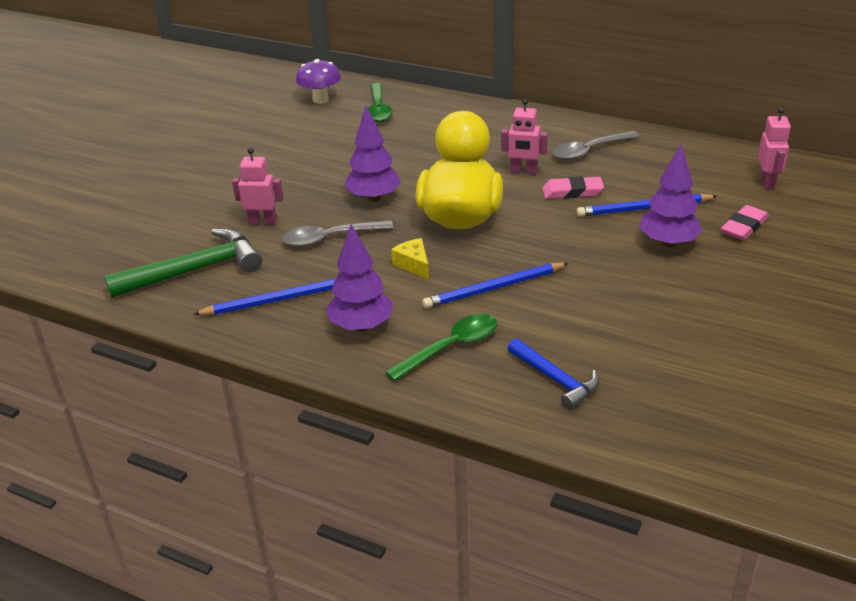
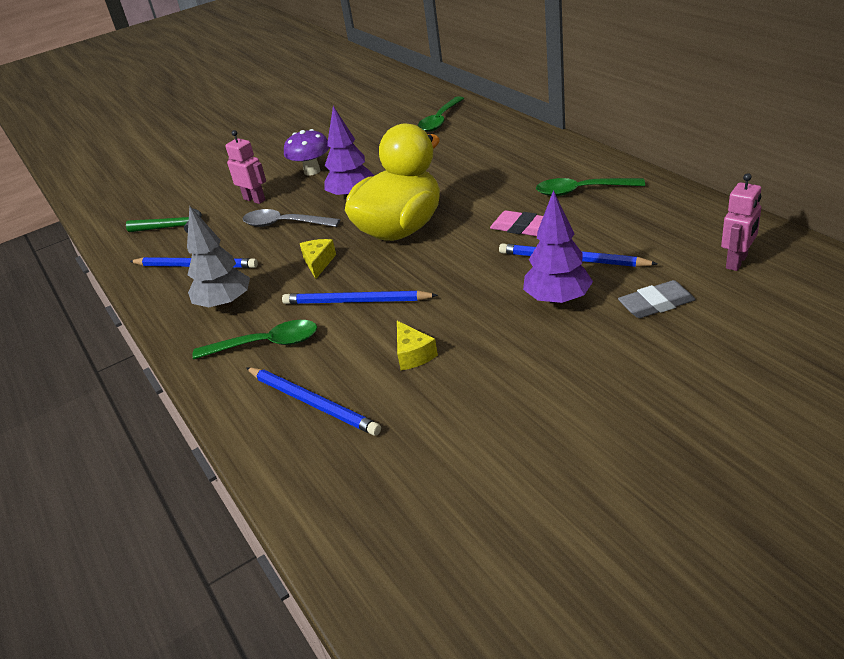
camera: 35 degrees right, 0 degrees up
green hammer [104,228,262,298] -> green hammer [126,209,202,233], size x0.60
purple mushroom [296,59,341,103] -> purple mushroom moved to [284,129,330,176]
purple tree [326,225,393,332] -> grey tree [187,205,250,310]
pink robot [501,99,548,175] -> none
blue hammer [508,338,599,410] -> blue pencil [246,367,381,436]
grey spoon [553,131,640,160] -> green spoon [536,178,645,196]
pink eraser [721,205,769,240] -> grey eraser [618,280,696,318]
none -> yellow cheese [397,321,438,370]

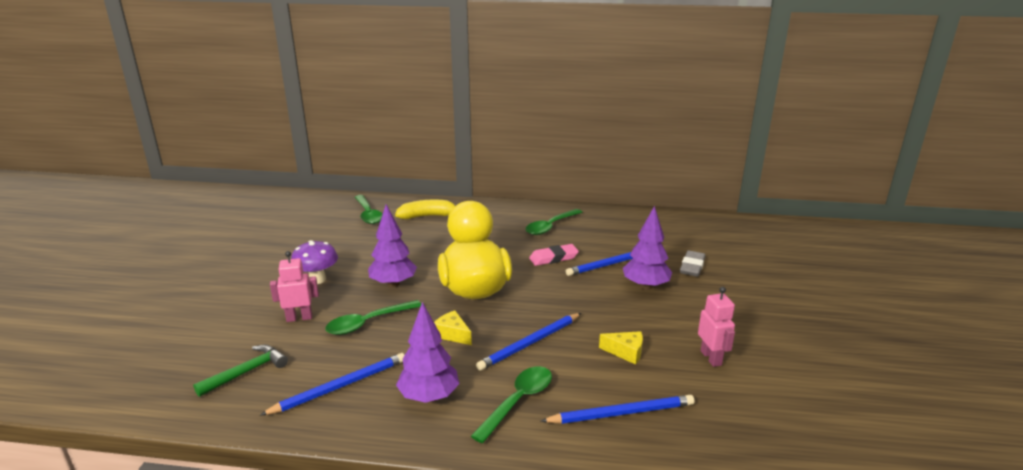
camera: 55 degrees left, 10 degrees down
grey tree [187,205,250,310] -> purple tree [396,302,459,403]
grey spoon [243,209,341,227] -> green spoon [325,300,421,335]
pink robot [721,173,761,271] -> pink robot moved to [698,287,735,367]
none -> yellow banana [395,200,455,219]

